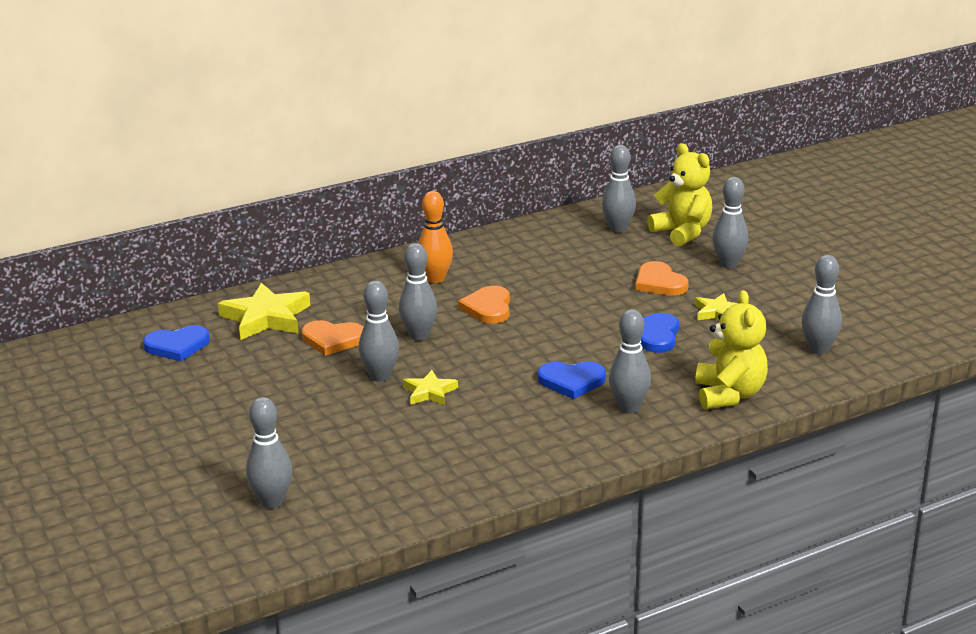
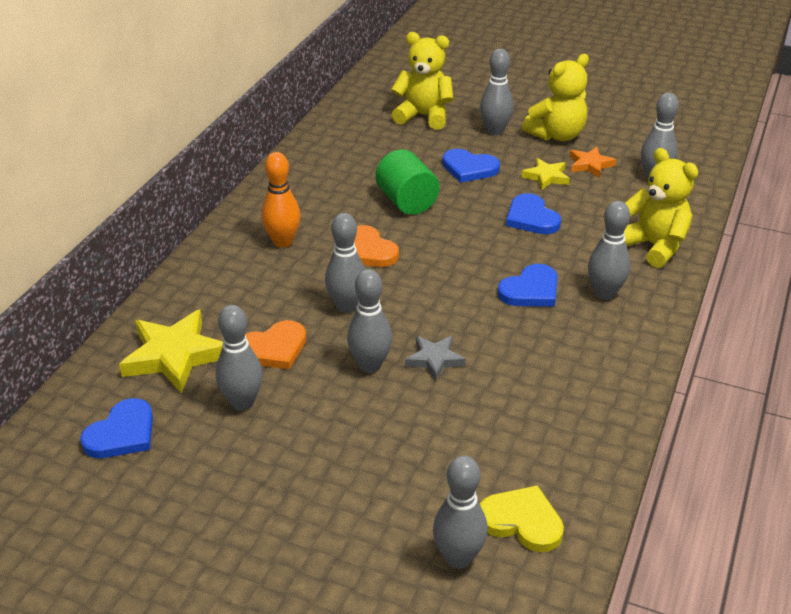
camera: 40 degrees left, 10 degrees up
yellow star [403,370,458,405] -> grey star [405,336,466,380]
grey bowling pin [602,145,636,233] -> grey bowling pin moved to [215,305,263,411]
orange heart [635,261,688,296] -> blue heart [442,149,500,183]
none -> green cylinder [375,149,440,215]
none -> yellow heart [480,485,564,552]
none -> yellow teddy bear [522,54,589,141]
none -> orange star [570,147,616,178]

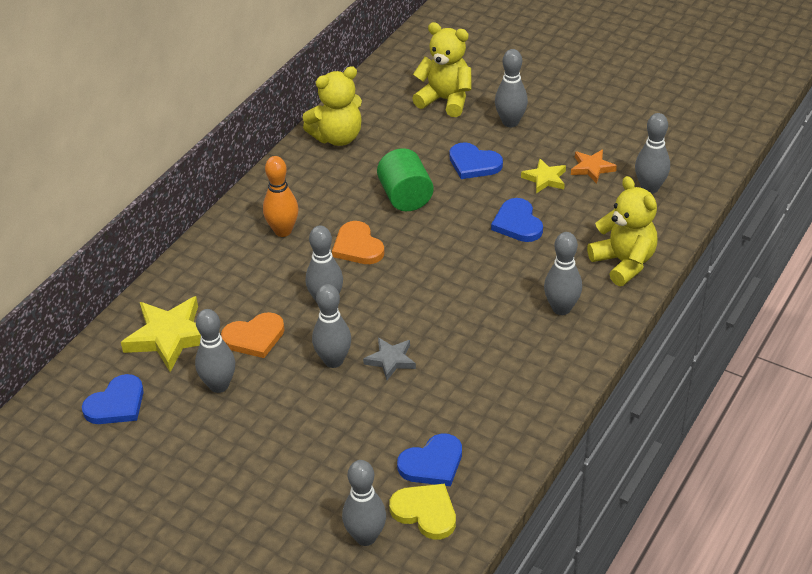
camera: 10 degrees right, 5 degrees up
blue heart [497,264,558,307] -> blue heart moved to [397,433,462,486]
yellow teddy bear [522,54,589,141] -> yellow teddy bear moved to [302,66,362,146]

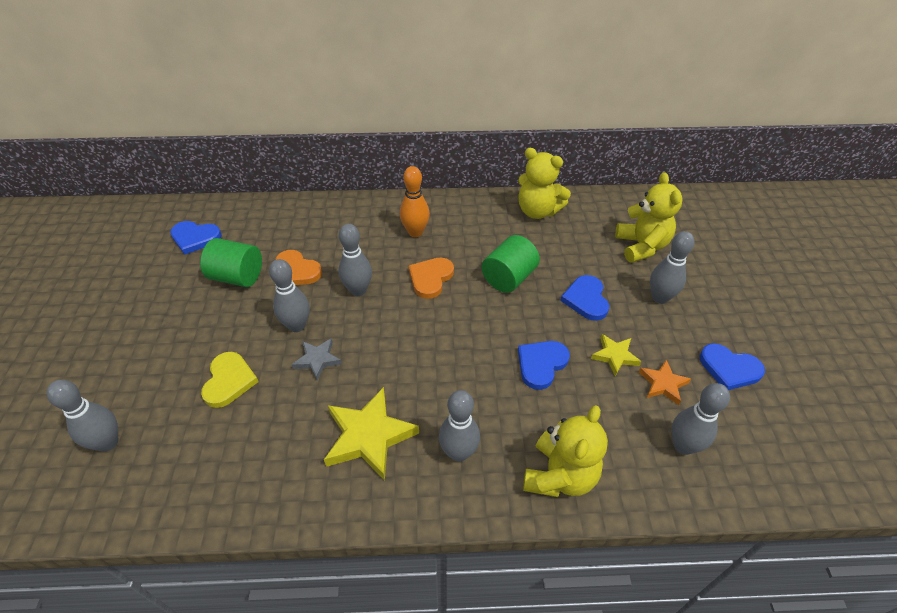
camera: 55 degrees right, 5 degrees up
yellow star [121,296,201,372] -> yellow star moved to [324,387,419,481]
grey bowling pin [195,309,235,393] -> green cylinder [200,238,262,287]
yellow heart [389,484,456,540] -> yellow heart moved to [201,352,259,408]
blue heart [397,433,462,486] -> blue heart moved to [700,343,765,390]

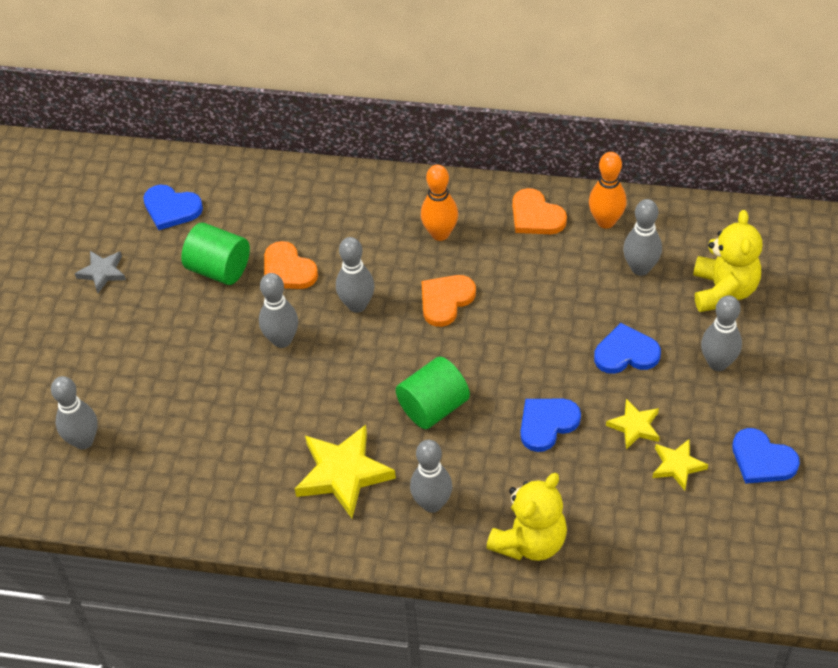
camera: 15 degrees right, 5 degrees up
yellow heart [201,352,259,408] -> none
grey star [291,338,342,381] -> grey star moved to [75,251,126,293]
green cylinder [482,235,540,293] -> green cylinder moved to [396,356,470,429]
yellow teddy bear [518,148,571,219] -> orange bowling pin [589,152,627,229]
blue heart [560,275,609,321] -> blue heart turned 75 degrees clockwise [594,323,661,374]
orange star [639,359,691,405] -> yellow star [652,439,708,491]
grey bowling pin [672,383,730,455] -> grey bowling pin moved to [623,199,662,276]
none -> orange heart [512,188,567,234]

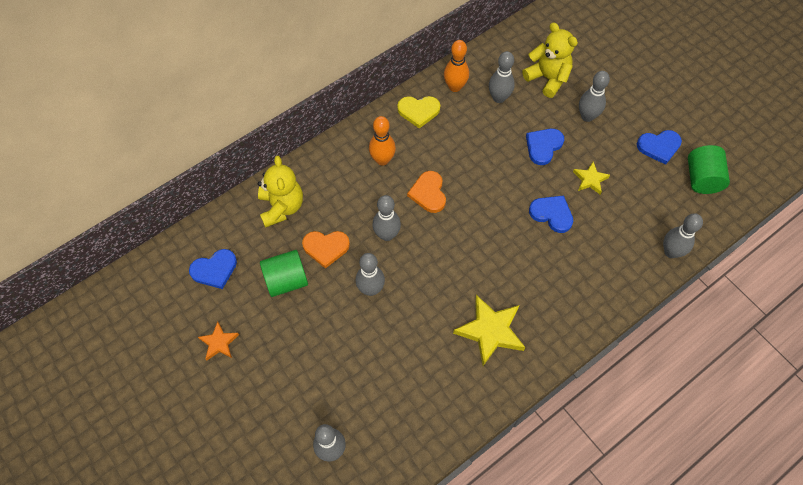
camera: 50 degrees left, 10 degrees up
grey star [75,251,126,293] -> orange star [198,322,239,360]
green cylinder [396,356,470,429] -> green cylinder moved to [688,145,730,194]
grey bowling pin [410,440,452,513] -> grey bowling pin moved to [663,213,703,258]
yellow teddy bear [486,473,567,561] -> yellow teddy bear moved to [258,156,303,228]
orange heart [512,188,567,234] -> yellow heart [397,96,440,128]
blue heart [520,399,581,452] -> blue heart turned 120 degrees clockwise [529,195,573,233]
yellow star [652,439,708,491] -> none

